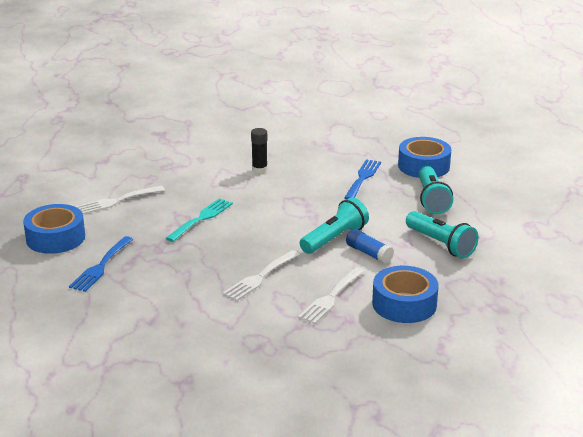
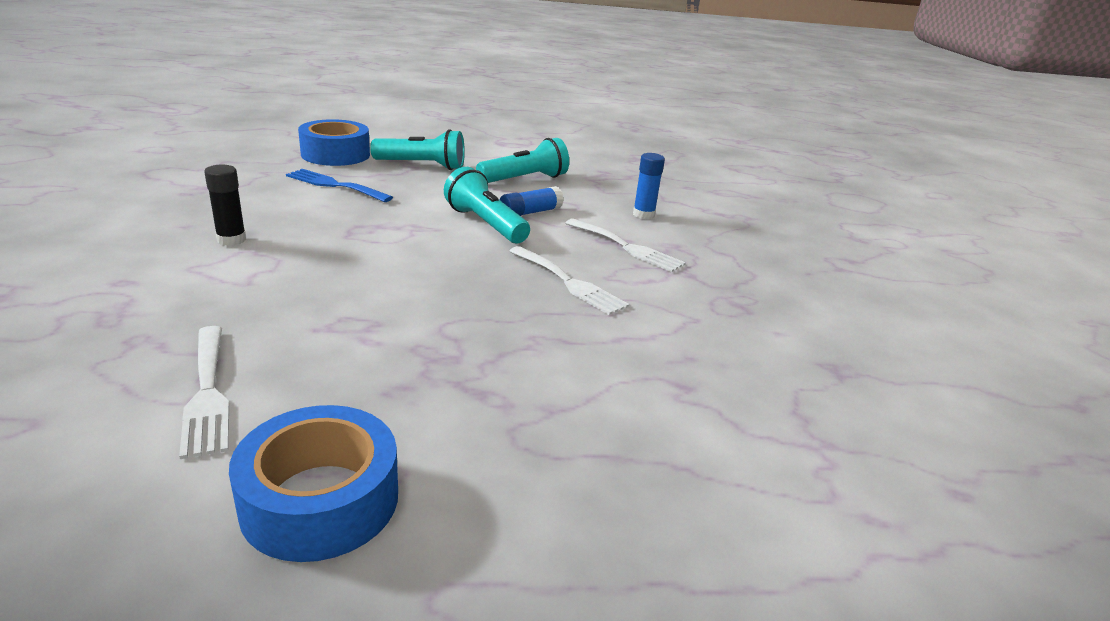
camera: 85 degrees left, 0 degrees up
blue fork [69,236,133,292] -> none
turquoise fork [166,198,233,242] -> none
blue tape [372,266,439,323] -> blue glue stick [633,153,665,219]

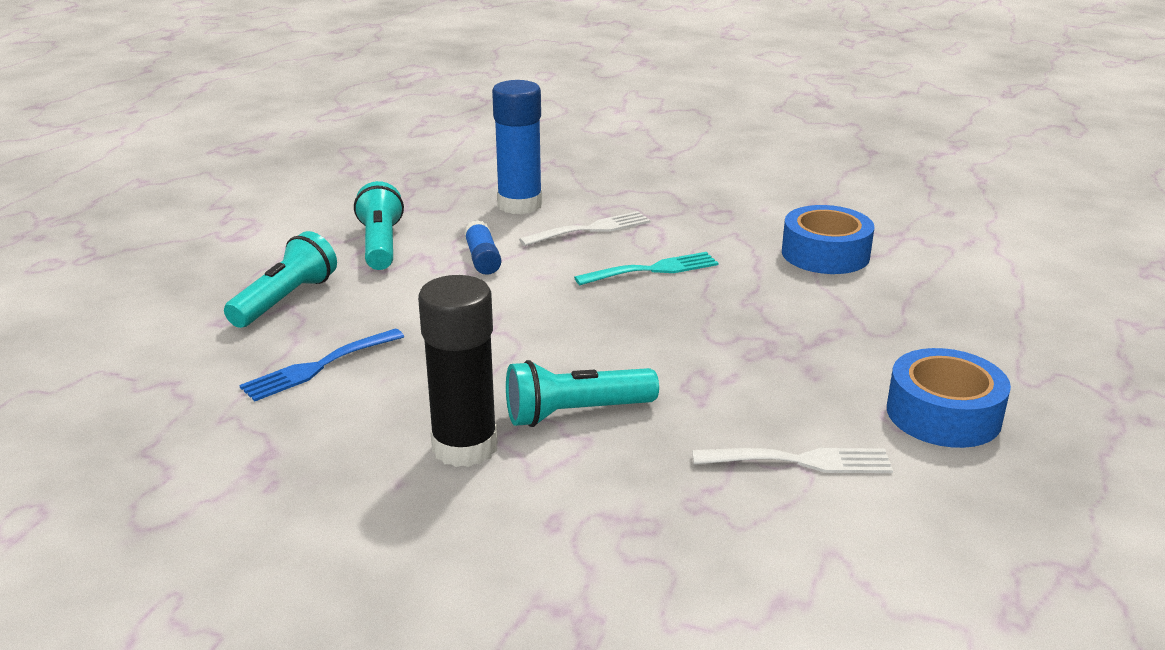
camera: 65 degrees left, 0 degrees up
black glue stick [204,165,246,246] -> black glue stick [418,275,498,467], size x1.86
blue tape [298,119,370,166] -> blue tape moved to [782,205,875,274]
turquoise flashlight [444,167,530,243] -> turquoise flashlight moved to [506,360,659,427]
white fork [509,246,629,315] -> turquoise fork [574,252,718,285]
blue glue stick [633,153,665,219] -> blue glue stick [492,80,542,214], size x1.86

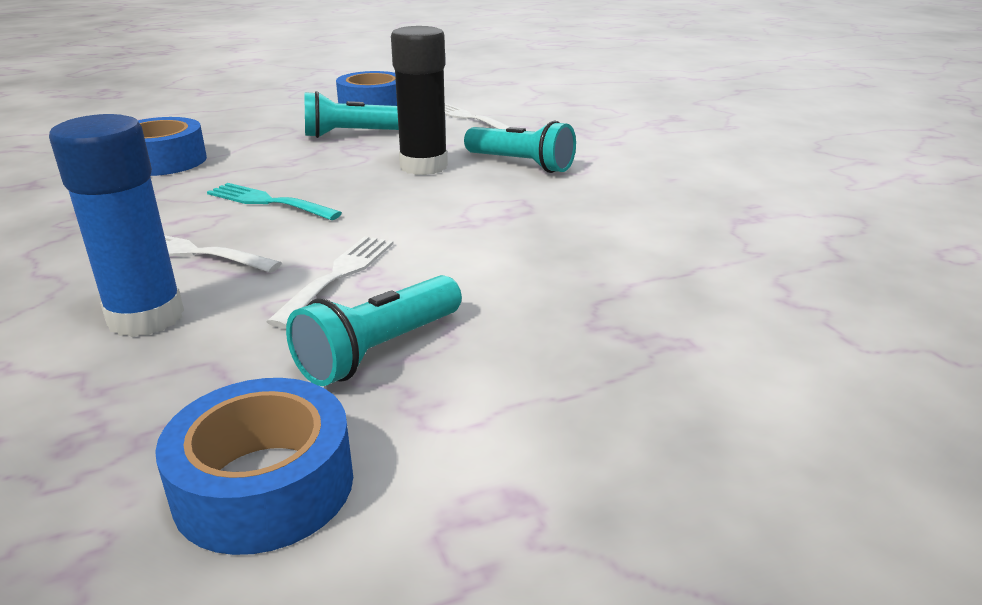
camera: 130 degrees left, 0 degrees up
turquoise flashlight [224,231,337,328] -> turquoise flashlight moved to [304,91,399,138]
blue fork [239,328,404,402] -> none
black glue stick [418,275,498,467] -> black glue stick moved to [391,26,448,175]
blue glue stick [464,220,501,275] -> white fork [267,236,394,328]
none -> blue tape [155,378,353,555]

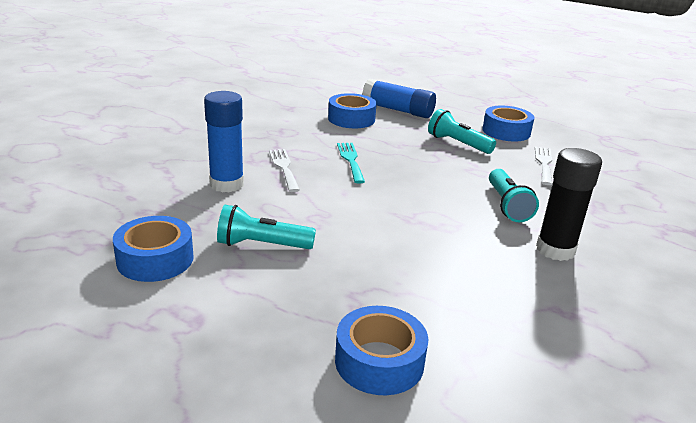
camera: 50 degrees right, 0 degrees up
white fork [267,236,394,328] -> none
black glue stick [391,26,448,175] -> black glue stick moved to [536,148,602,261]
none -> blue tape [335,306,428,395]
none -> blue glue stick [362,79,436,118]

